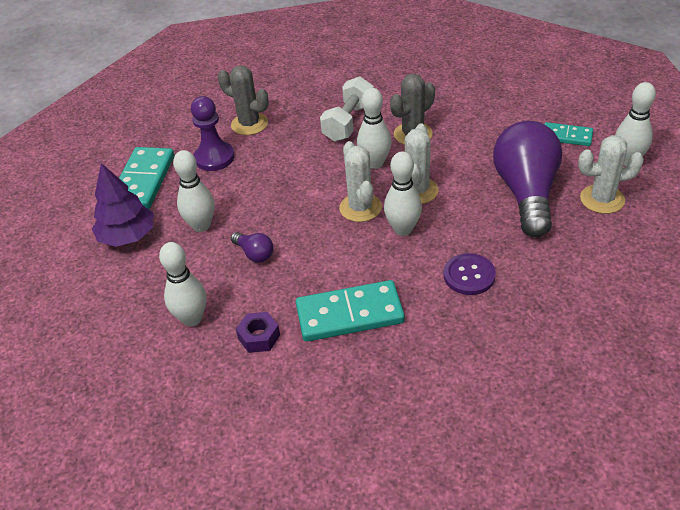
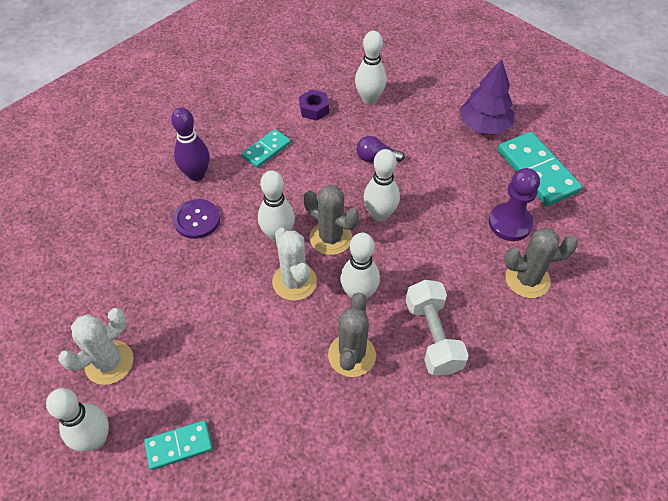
camera: 140 degrees right, 10 degrees up
white bowling pin [173,150,215,232] -> white bowling pin moved to [364,149,400,222]
turquoise domino [296,280,405,342] -> turquoise domino [242,129,291,168], size x0.57
white cactus [339,141,382,222] -> grey cactus [304,185,359,255]
purple light bulb [493,121,562,237] -> none
none -> purple bowling pin [171,108,210,181]

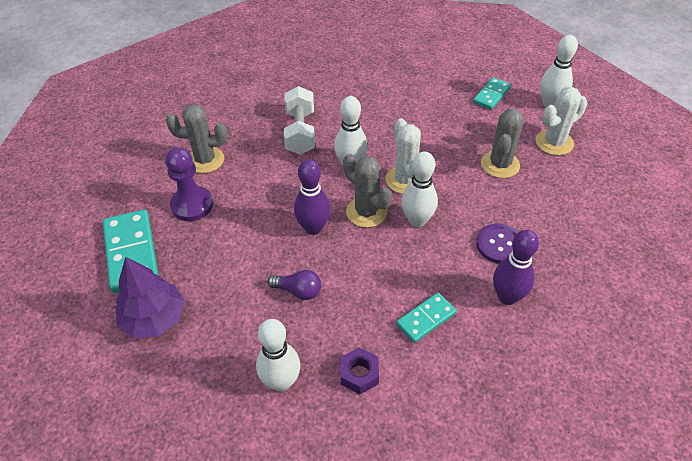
camera: 170 degrees left, 5 degrees down
turquoise domino [144,420,213,470] -> turquoise domino turned 45 degrees counterclockwise [473,77,511,110]
grey cactus [328,292,376,377] -> grey cactus moved to [481,109,524,178]
white bowling pin [364,149,400,222] -> purple bowling pin [294,159,331,235]

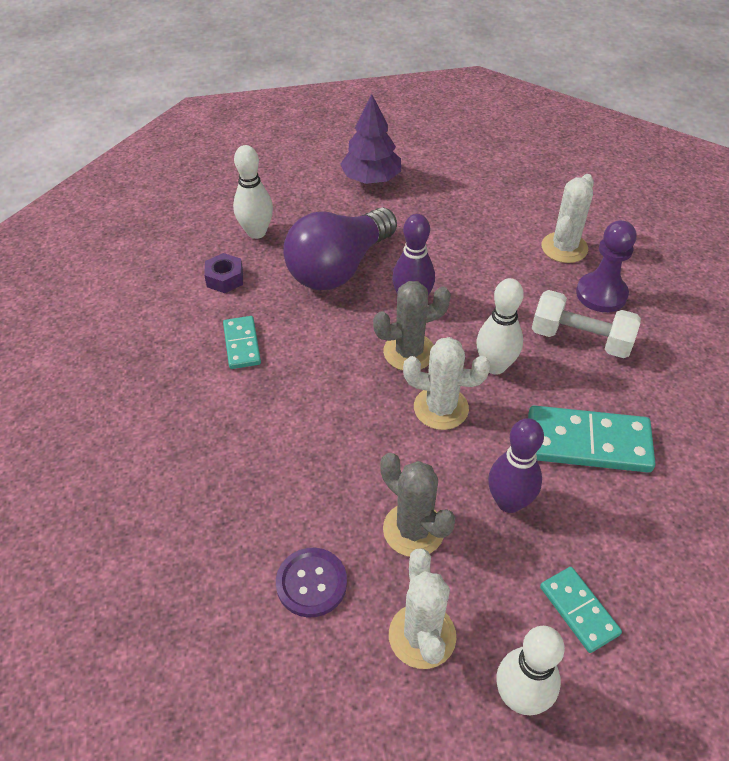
camera: 115 degrees right, 0 degrees up
turquoise domino [103,209,159,293] -> turquoise domino moved to [528,405,655,473]
purple pawn [165,147,213,221] -> purple pawn moved to [576,220,636,312]
grey cactus [166,104,228,173] -> white cactus [541,174,594,263]
purple light bulb [268,270,321,300] -> purple light bulb [283,207,397,290], size x2.40
white bowling pin [401,152,438,227] -> none
purple button [476,224,519,264] -> purple button moved to [276,548,347,618]
purple bowling pin [493,230,539,305] -> purple bowling pin moved to [488,418,544,513]

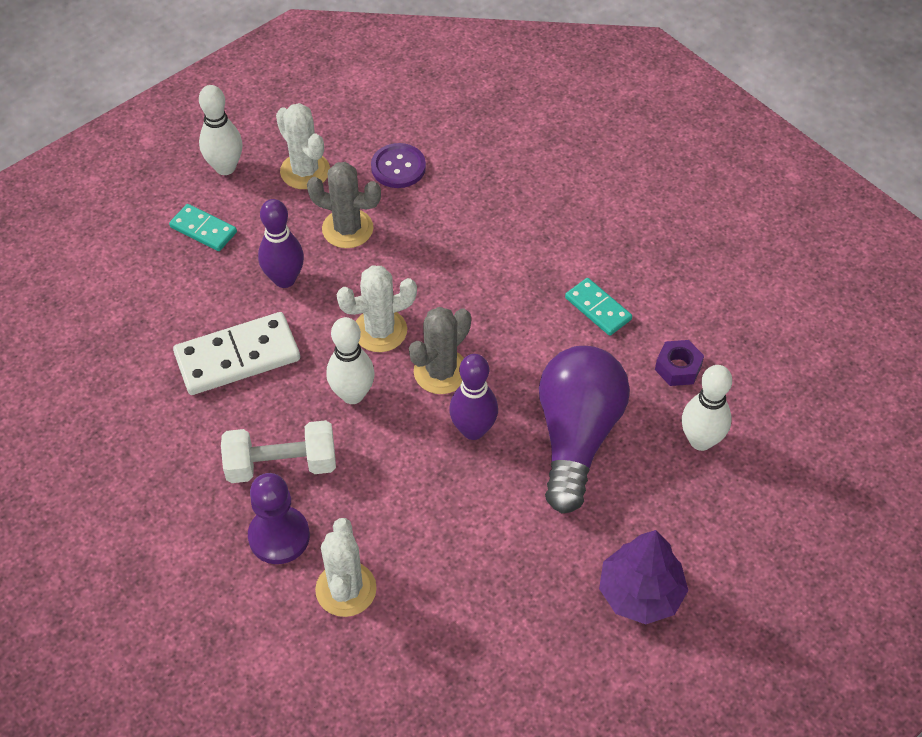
camera: 150 degrees right, 5 degrees up
turquoise domino [528,405,655,473] -> white domino [173,312,300,395]

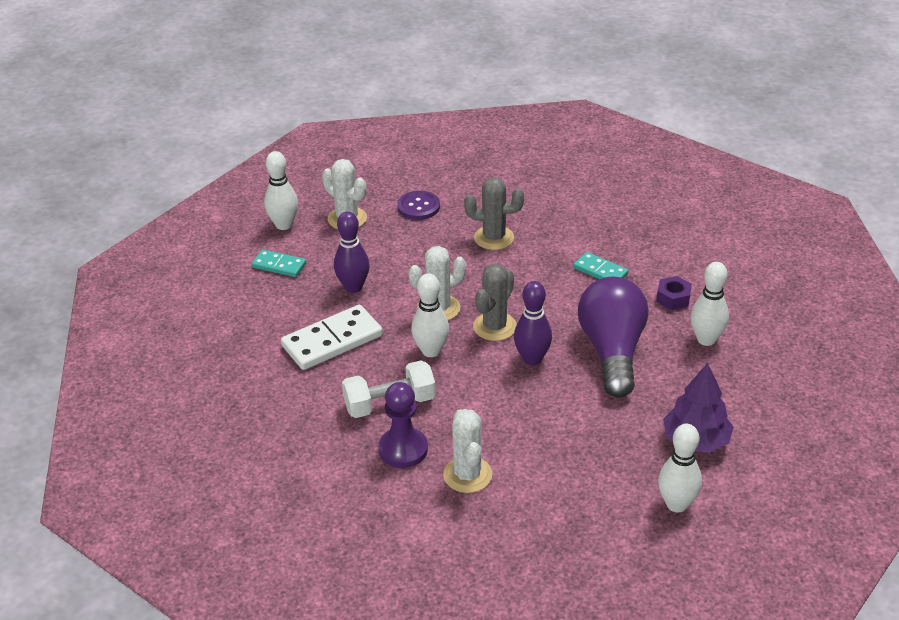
camera: 10 degrees left, 15 degrees down
grey cactus [307,162,381,248] -> grey cactus moved to [464,177,524,250]
none -> white bowling pin [658,424,702,513]

